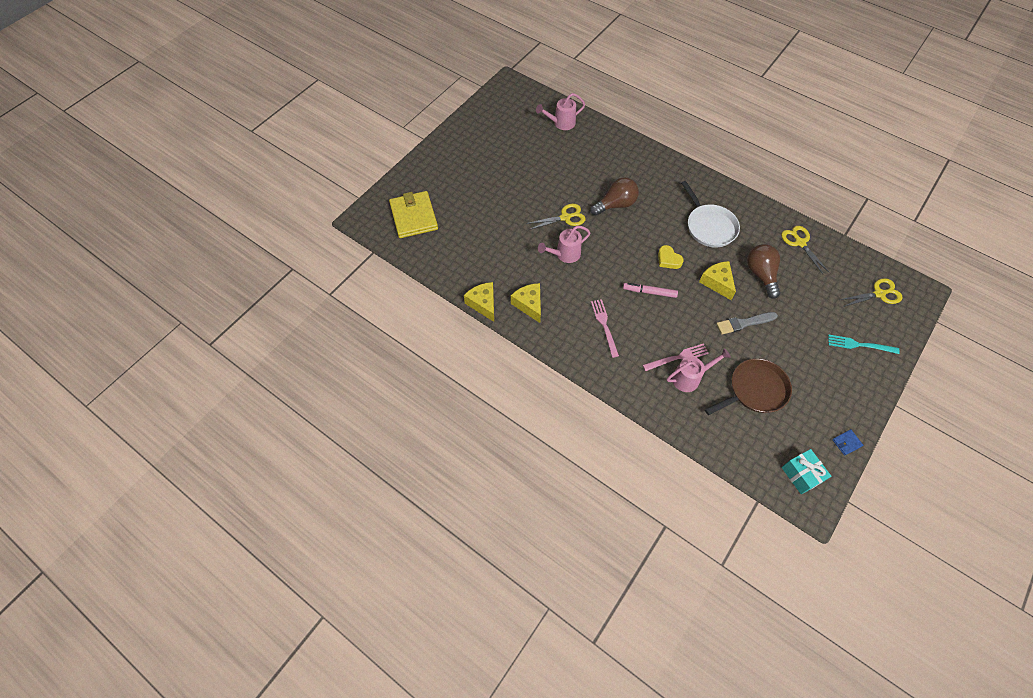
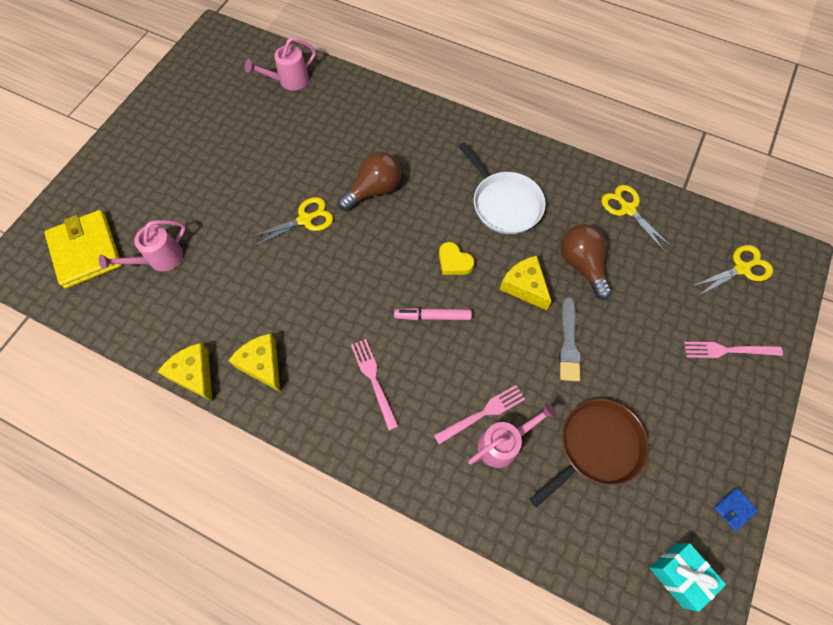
camera: 10 degrees left, 5 degrees up
pink watering can [538,226,590,263] -> pink watering can moved to [99,220,186,271]
grey brush [716,312,778,334] -> grey brush turned 60 degrees counterclockwise [559,297,581,382]
turquoise fork [828,335,900,354] -> pink fork [684,342,783,358]

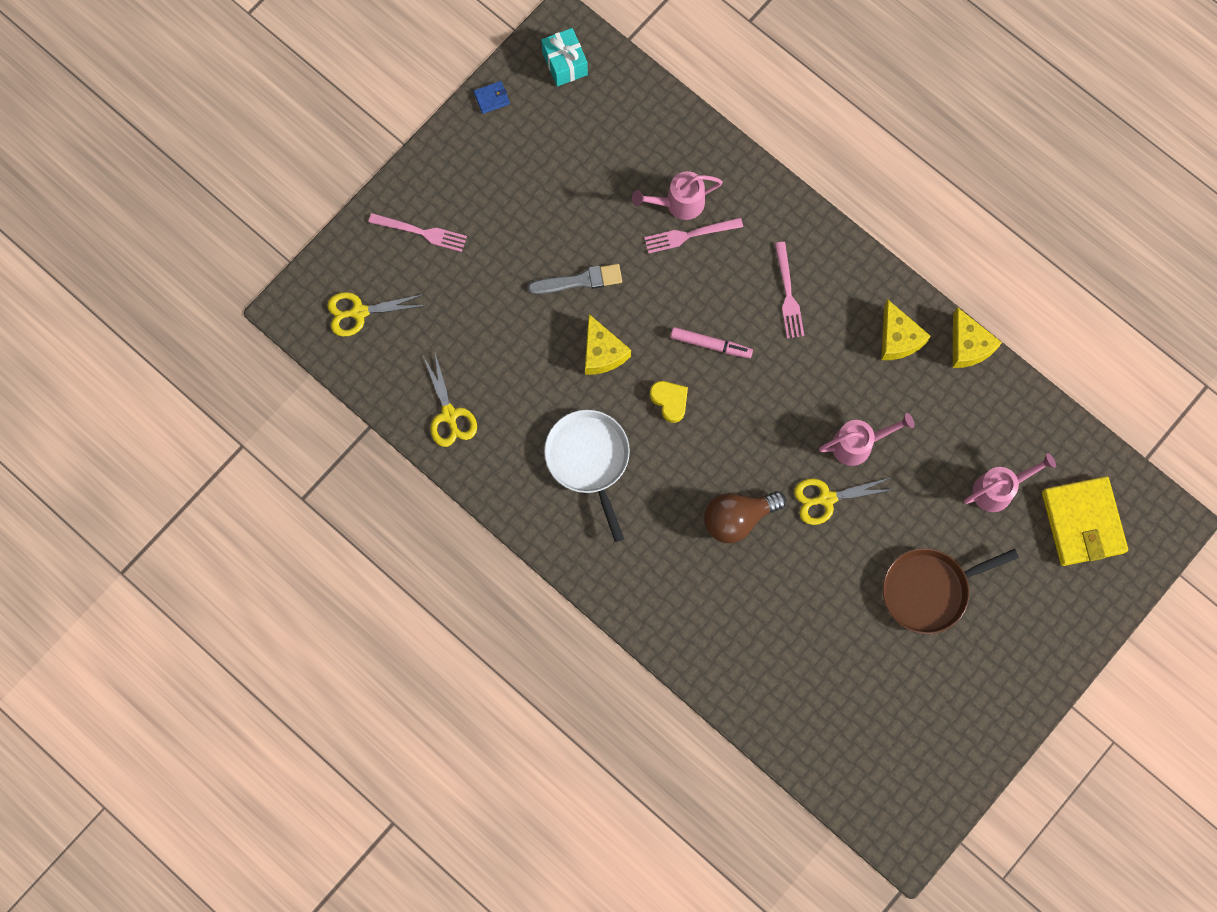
camera: 165 degrees left, 10 degrees up
pink watering can [245,37,316,90] -> pink watering can moved to [819,413,914,466]
brown pan [530,399,649,507] -> brown pan moved to [882,548,1019,634]
grey brush [559,297,581,382] -> grey brush turned 60 degrees clockwise [528,264,622,294]
brown light bulb [560,224,612,300] -> none

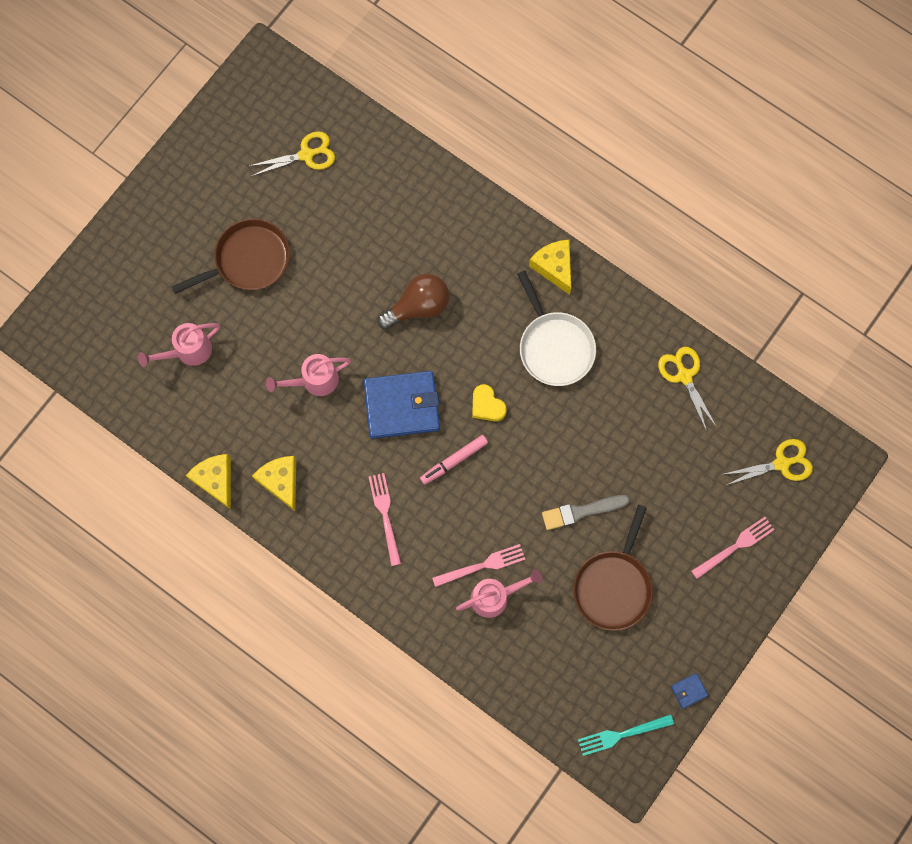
camera: 175 degrees right, 0 degrees up
pink fork [368,213,467,252] -> pink fork turned 135 degrees clockwise [691,517,775,579]
turquoise gift [541,28,588,86] -> turquoise fork [578,714,674,756]
yellow cheese [585,314,631,375] -> yellow cheese moved to [529,240,571,295]
pink marker [670,327,753,358] -> pink marker turned 45 degrees counterclockwise [420,435,488,485]
yellow scissors [794,478,895,525] -> yellow scissors moved to [249,131,335,176]
yellow wallet [1042,476,1128,566] -> none
none -> blue wallet [363,371,440,439]
none -> brown pan [573,505,653,631]

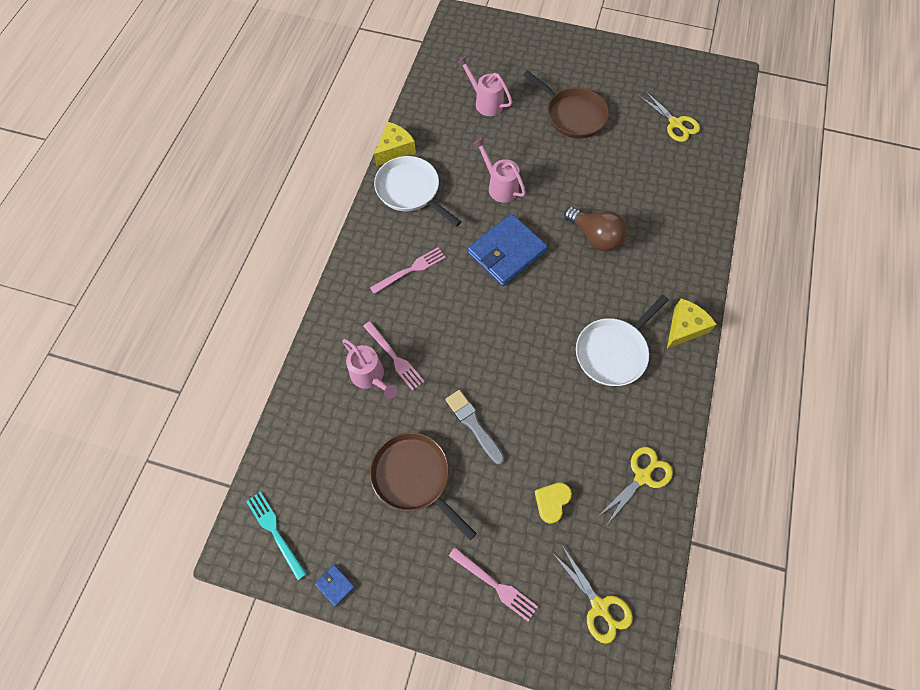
camera: 70 degrees right, 10 degrees down
yellow cheese [252,456,296,511] -> white pan [374,156,461,227]
blue wallet [363,371,440,439] -> blue wallet turned 75 degrees clockwise [468,214,548,286]
pink marker [420,435,488,485] -> none
yellow heart [472,384,507,421] -> yellow heart moved to [535,482,572,524]
brown pan [573,505,653,631] -> brown pan turned 45 degrees clockwise [370,432,477,540]

